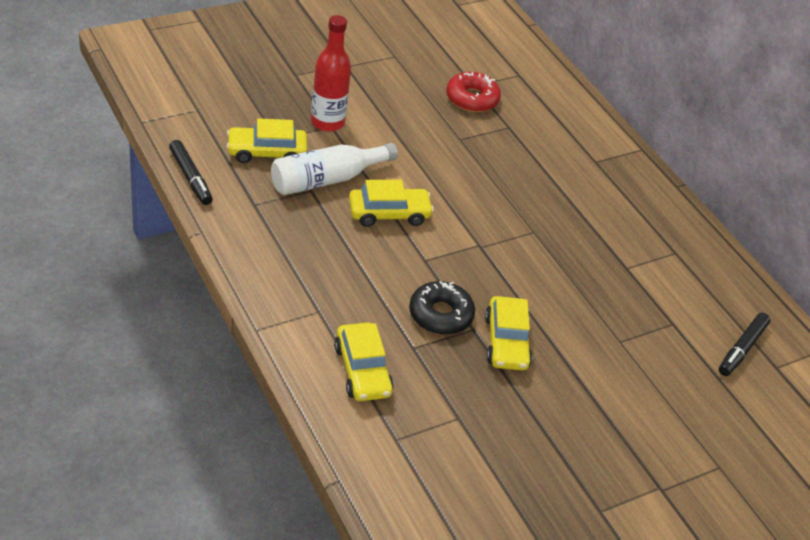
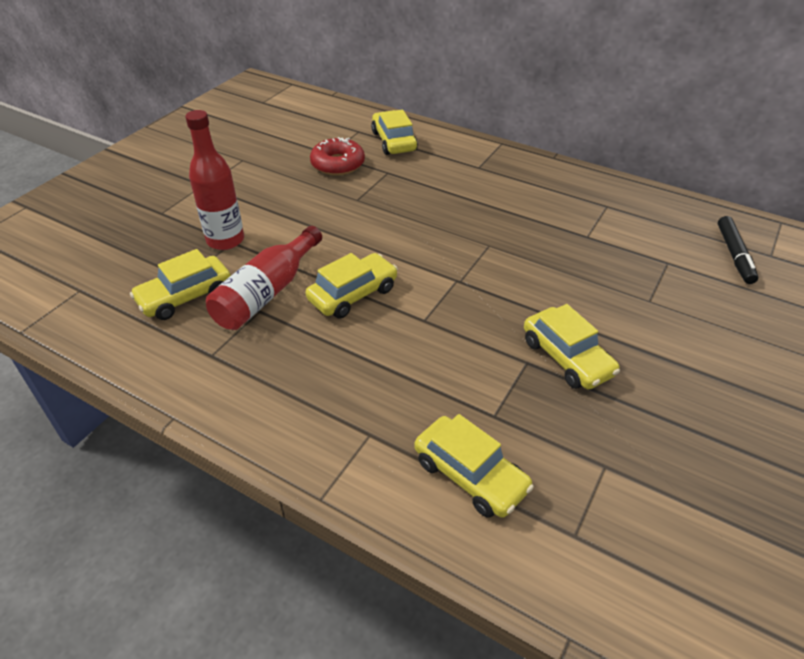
camera: 25 degrees left, 0 degrees up
black marker [169,140,213,205] -> none
white bottle [271,143,398,195] -> red bottle [206,226,322,330]
black donut [409,281,475,335] -> none
none -> yellow car [371,110,418,155]

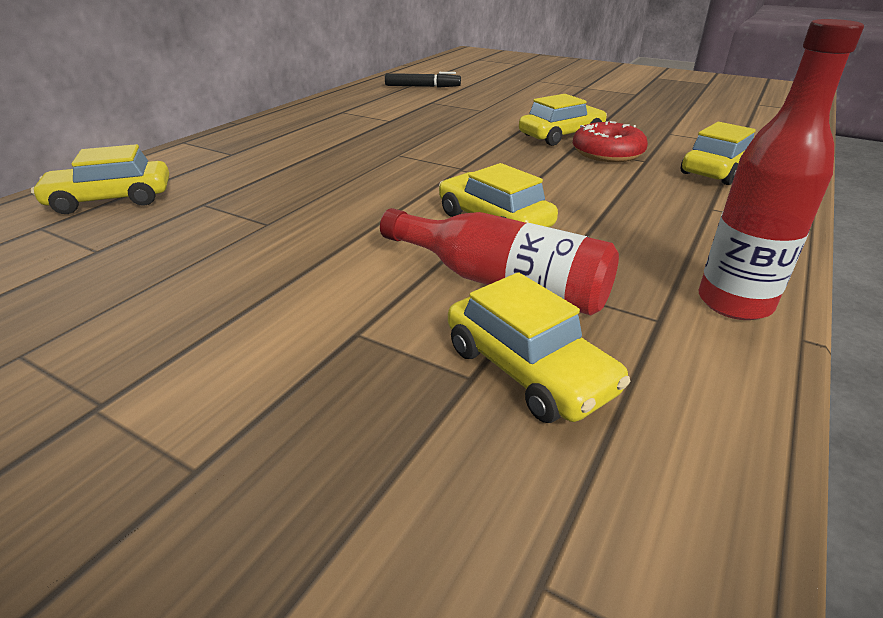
camera: 90 degrees left, 10 degrees down
red bottle [185,110,244,250] -> red bottle moved to [698,19,864,320]
red donut [310,137,365,176] -> red donut moved to [573,121,648,162]

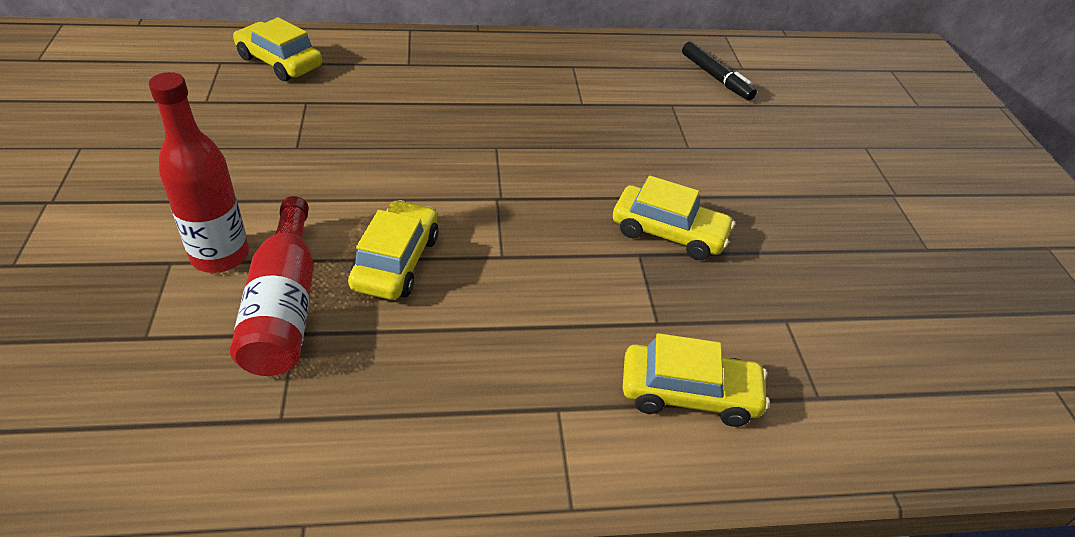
camera: 50 degrees right, 10 degrees up
yellow car [448,272,631,423] -> none
red donut [573,121,648,162] -> none
red bottle [698,19,864,320] -> red bottle moved to [149,72,249,273]

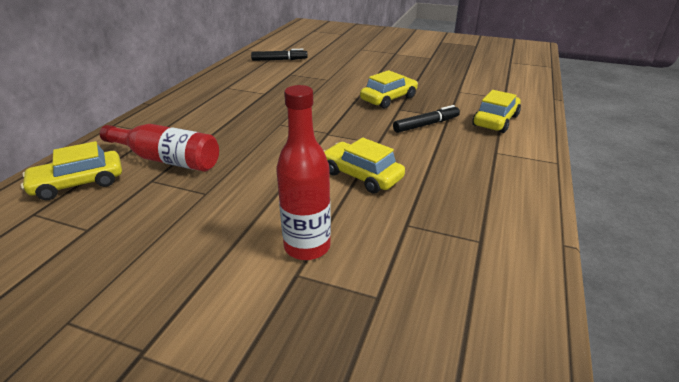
camera: 60 degrees left, 10 degrees down
red bottle [230,196,314,376] -> red bottle moved to [100,124,219,172]
none -> black marker [393,105,460,133]

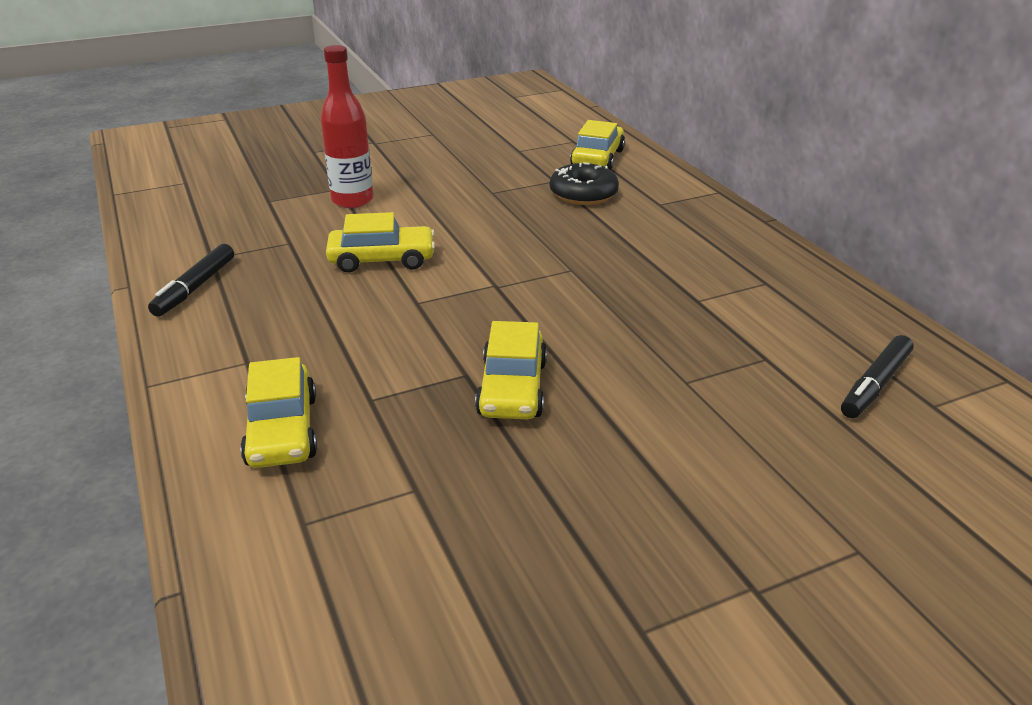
camera: 135 degrees right, 0 degrees up
red bottle [100,124,219,172] -> black donut [550,162,619,205]
black marker [393,105,460,133] -> black marker moved to [148,244,234,317]

